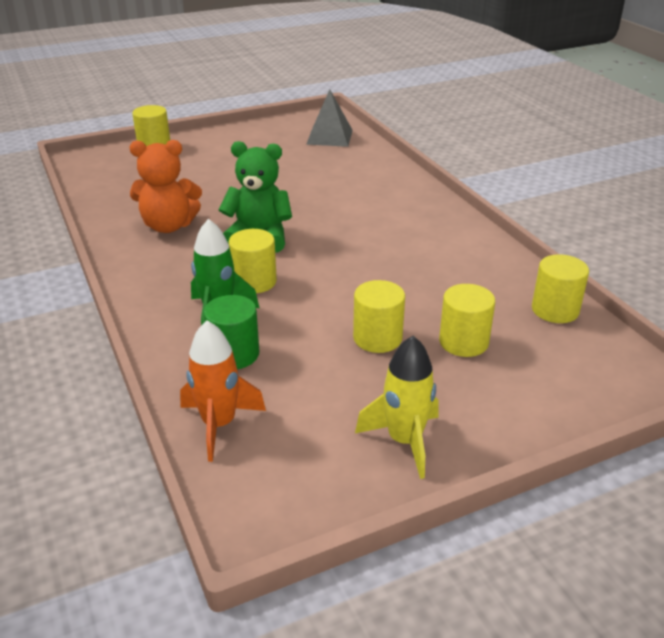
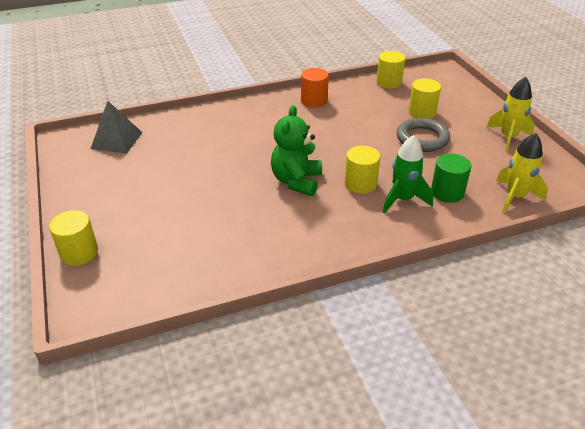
camera: 85 degrees left, 5 degrees up
orange teddy bear [130,140,202,233] -> none
orange rocket [180,320,266,462] -> yellow rocket [496,133,548,213]
yellow cylinder [353,280,405,353] -> grey ring [397,118,450,152]
none -> orange cylinder [301,68,329,108]

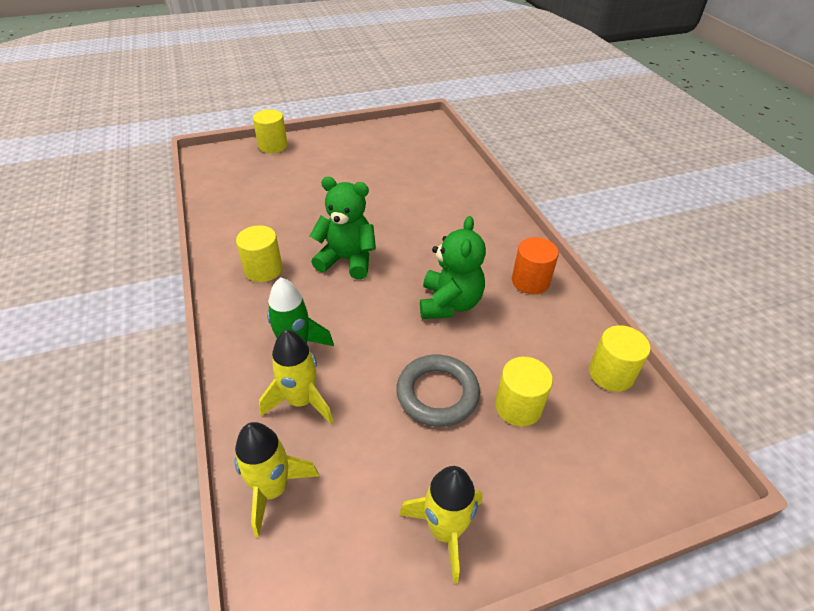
camera: 90 degrees right, 5 degrees up
grey pyramid [91,101,143,154] -> none
yellow cylinder [345,146,380,194] -> yellow cylinder moved to [236,225,283,282]
green cylinder [431,154,471,203] -> yellow rocket [259,330,333,424]
none -> green teddy bear [420,216,486,319]

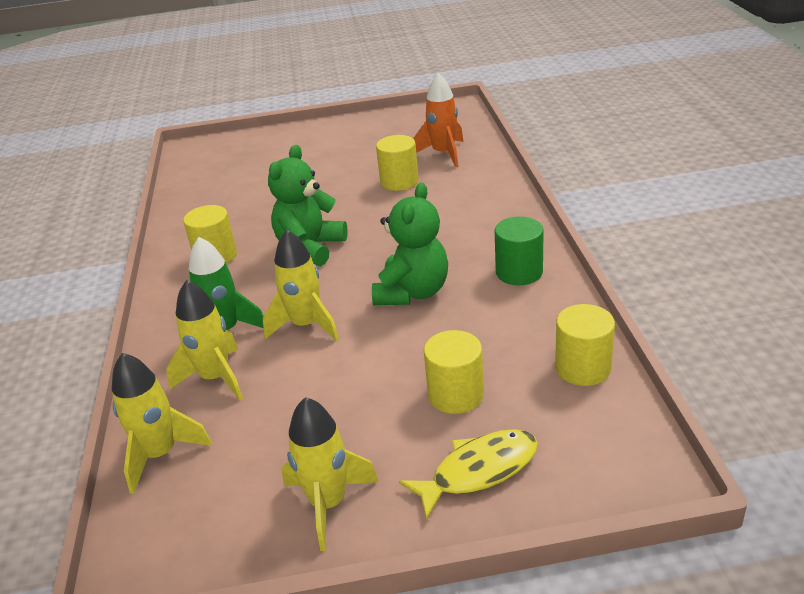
camera: 15 degrees right, 10 degrees down
yellow cylinder [253,109,288,153] -> yellow cylinder moved to [376,135,419,191]
green teddy bear [310,177,376,279] -> green teddy bear turned 90 degrees counterclockwise [268,145,348,266]
grey ring [396,354,480,427] -> none
orange cylinder [512,237,559,294] -> green cylinder [495,217,544,285]
none -> yellow rocket [263,230,339,341]
none -> yellow fish [399,429,538,520]
none -> orange rocket [413,73,464,167]

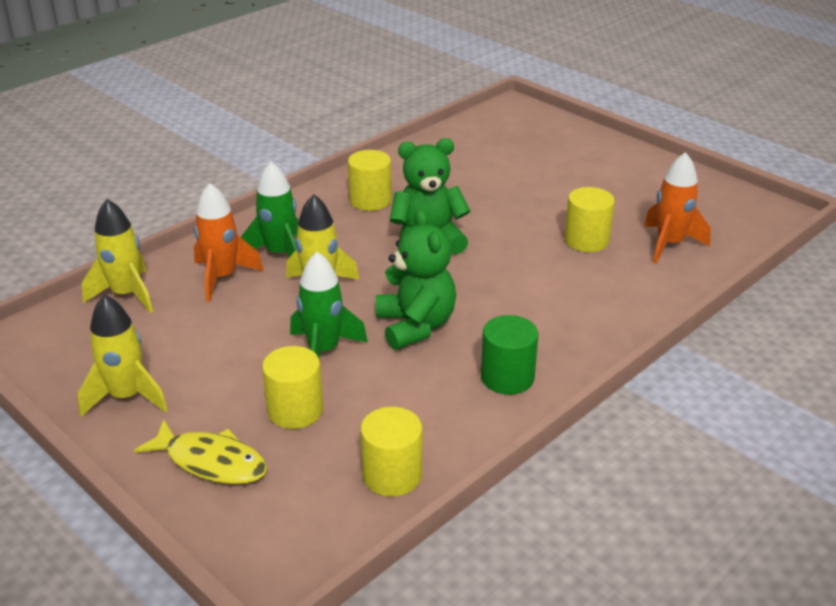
camera: 50 degrees right, 0 degrees up
yellow rocket [167,280,243,400] -> orange rocket [194,183,264,302]
green teddy bear [372,182,448,305] -> green teddy bear turned 90 degrees counterclockwise [376,209,456,350]
none -> green rocket [290,252,368,358]

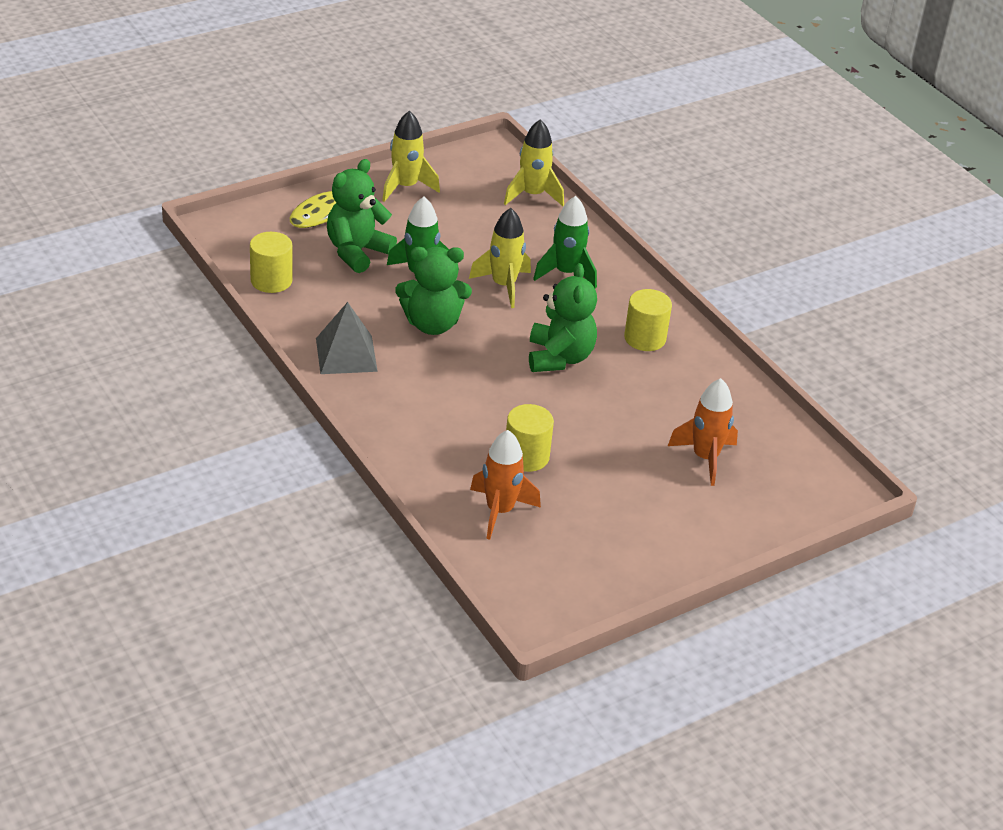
camera: 100 degrees right, 5 degrees up
orange rocket [194,183,264,302] -> orange rocket moved to [668,378,738,486]
yellow cylinder [262,346,323,429] -> green teddy bear [327,159,397,273]
green cylinder [481,315,538,395] -> grey pyramid [316,302,378,374]

